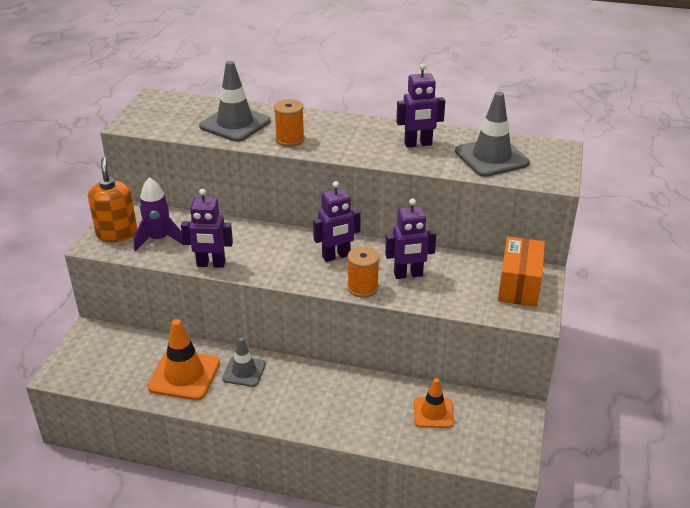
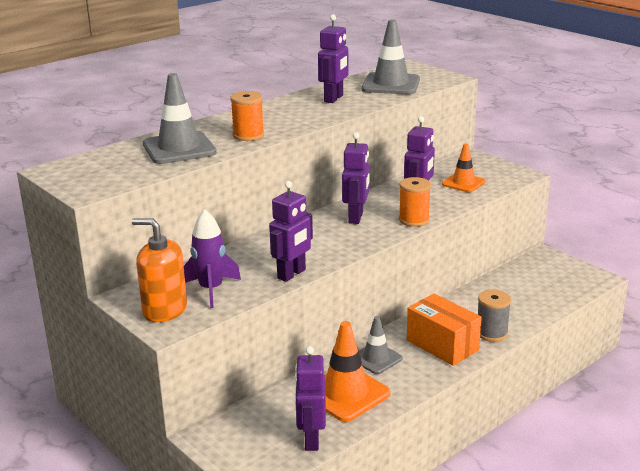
camera: 55 degrees left, 10 degrees down
orange traffic cone [414,378,454,428] -> orange traffic cone moved to [442,144,486,193]
orange box [498,236,545,307] -> orange box moved to [407,294,482,366]
none -> purple robot [295,346,326,451]
none -> grey spool [478,289,511,342]

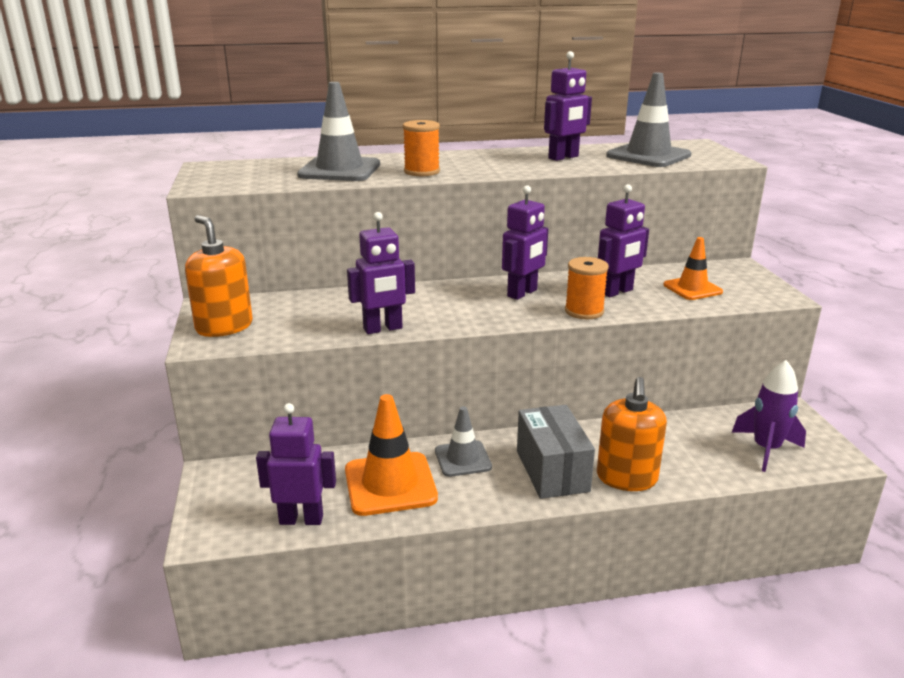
camera: 30 degrees right, 0 degrees up
purple rocket [184,209,241,308] -> purple rocket moved to [732,360,806,472]
purple robot [295,346,326,451] -> purple robot turned 60 degrees clockwise [256,403,336,525]
orange box [407,294,482,366] -> grey box [517,405,595,499]
grey spool [478,289,511,342] -> orange soap dispenser [597,377,667,491]

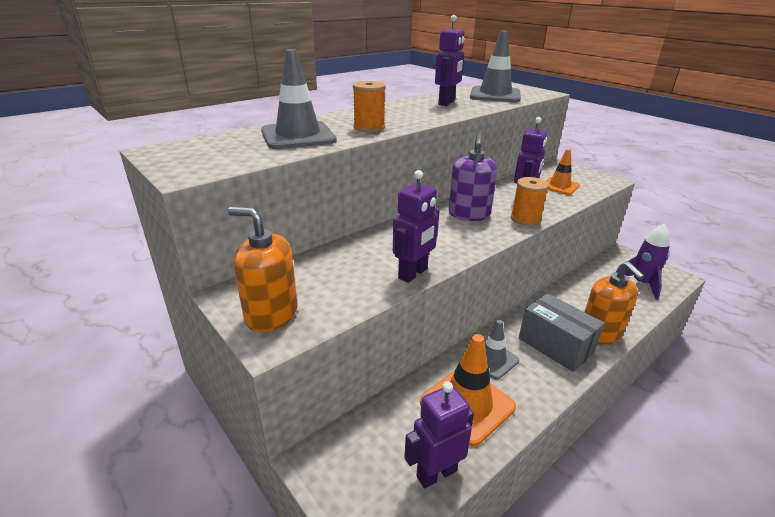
camera: 30 degrees left, 5 degrees up
purple robot [502,185,548,300] -> purple soap dispenser [449,134,497,221]

